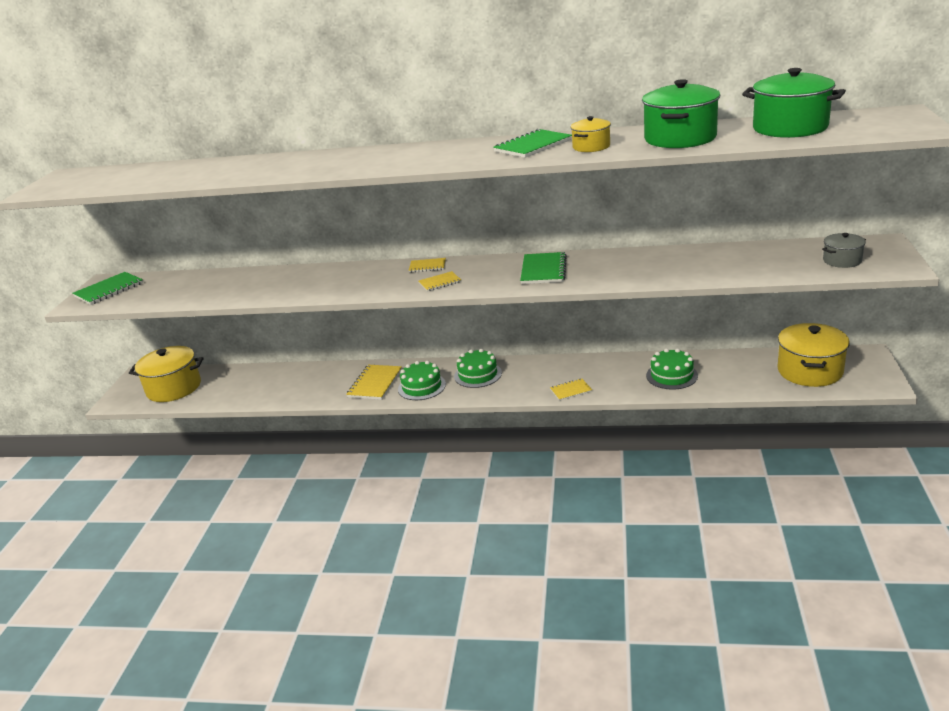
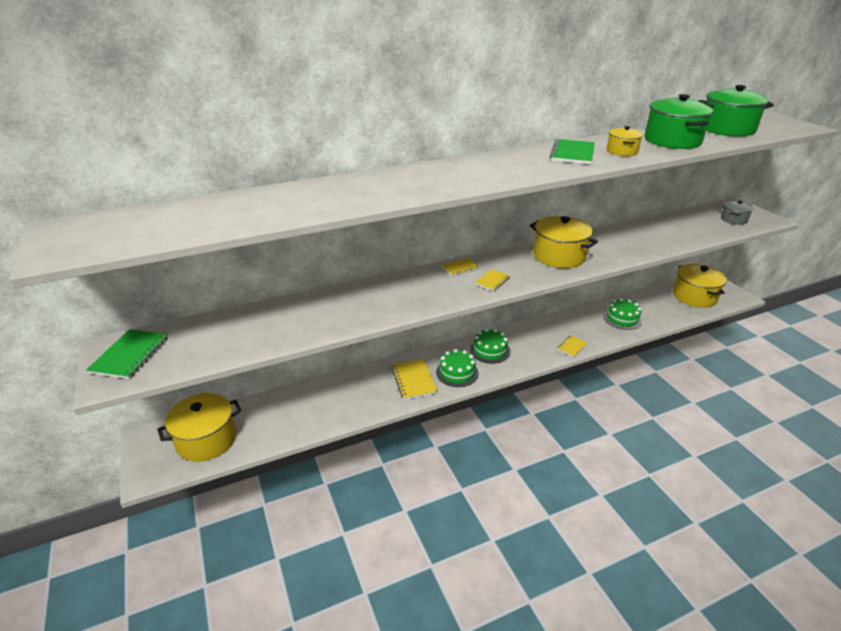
camera: 35 degrees left, 5 degrees up
green notebook [520,252,567,284] -> yellow pot [530,216,598,268]

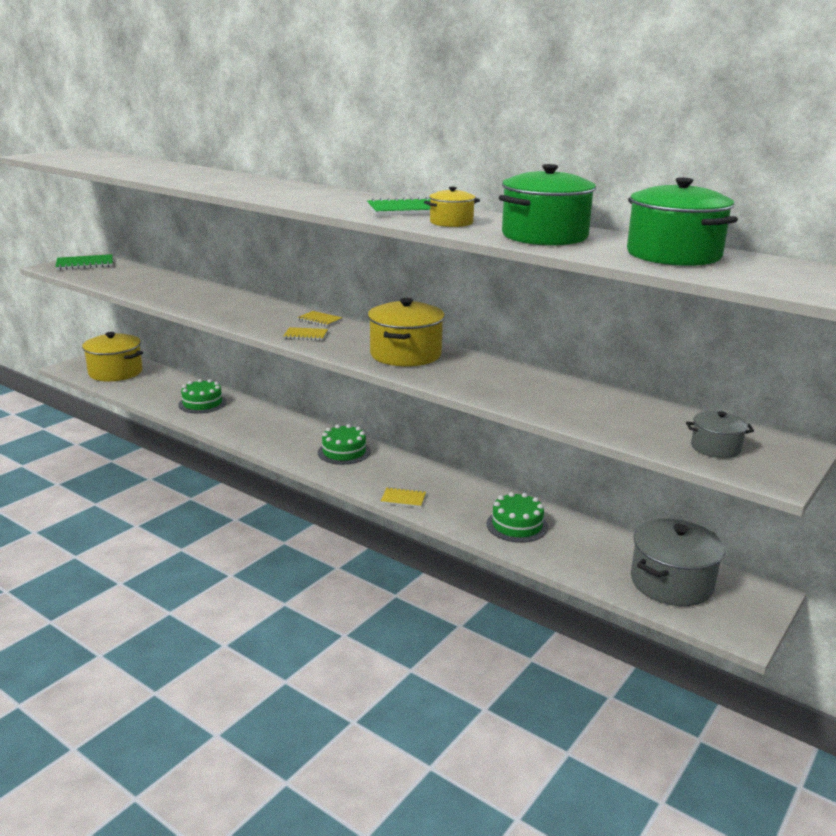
camera: 60 degrees right, 10 degrees down
yellow notebook [391,359,438,400] -> none
green cake [436,349,479,387] -> green cake moved to [178,379,227,414]
yellow pot [673,264,727,308] -> grey pot [631,519,725,606]

